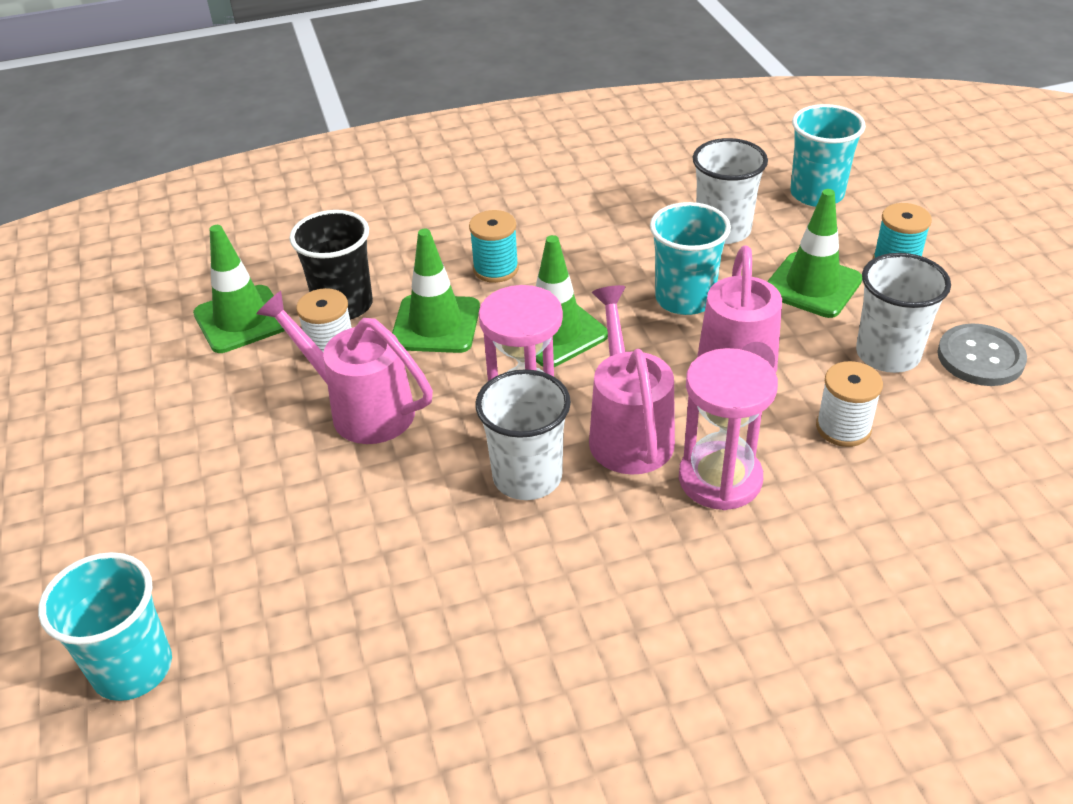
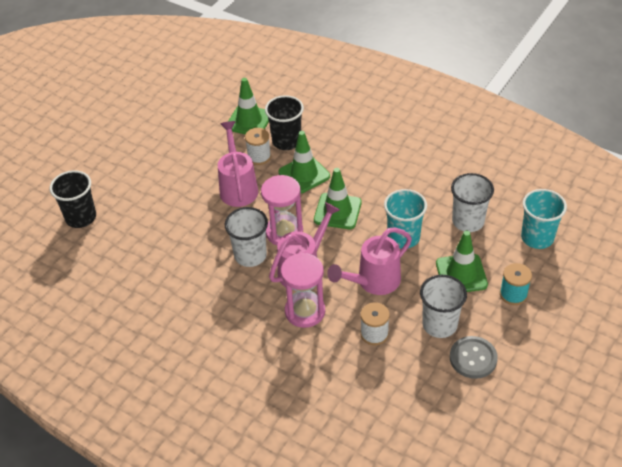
camera: 50 degrees right, 5 degrees up
turquoise cup [38,552,172,701] -> black cup [50,170,96,228]
turquoise spool [469,210,519,283] -> none

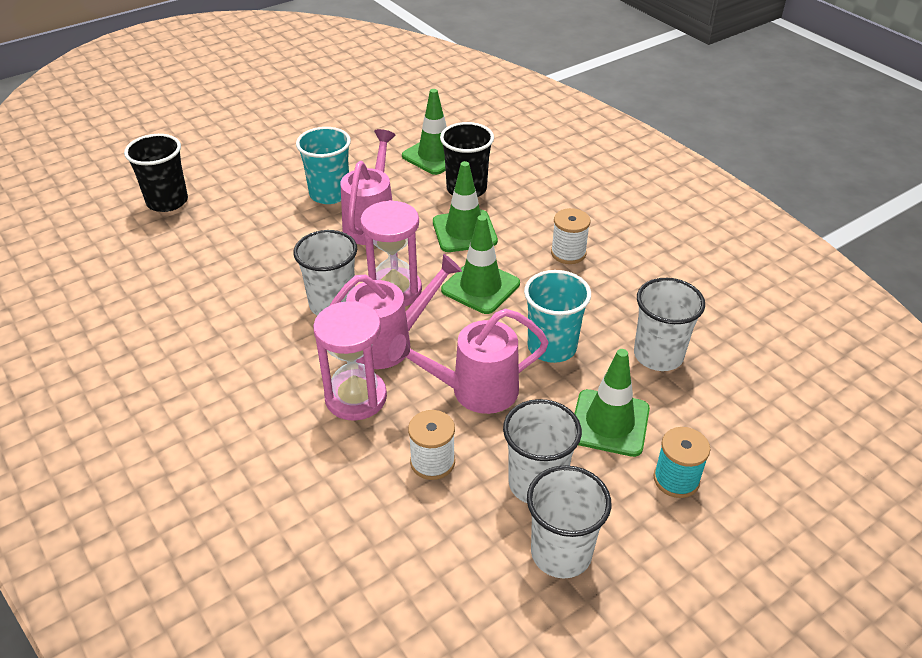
camera: 20 degrees right, 5 degrees down
white spool [245,128,271,165] -> white spool moved to [551,208,590,264]
grey button [450,336,498,379] -> white cup [527,465,611,578]
turquoise cup [521,189,567,249] -> turquoise cup moved to [296,127,351,204]

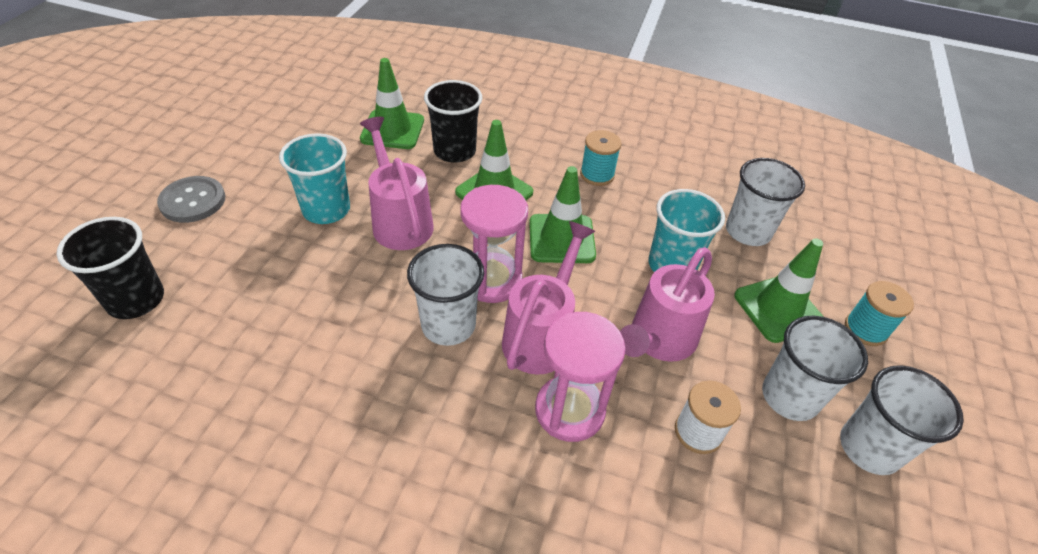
camera: 40 degrees left, 5 degrees up
white spool [551,208,590,264] -> turquoise spool [580,130,622,186]
none -> grey button [157,176,225,223]

